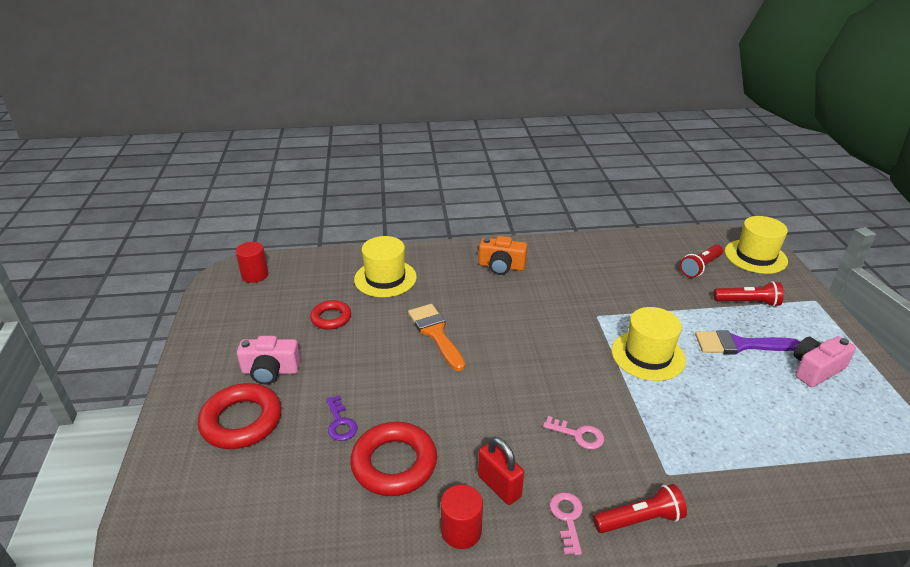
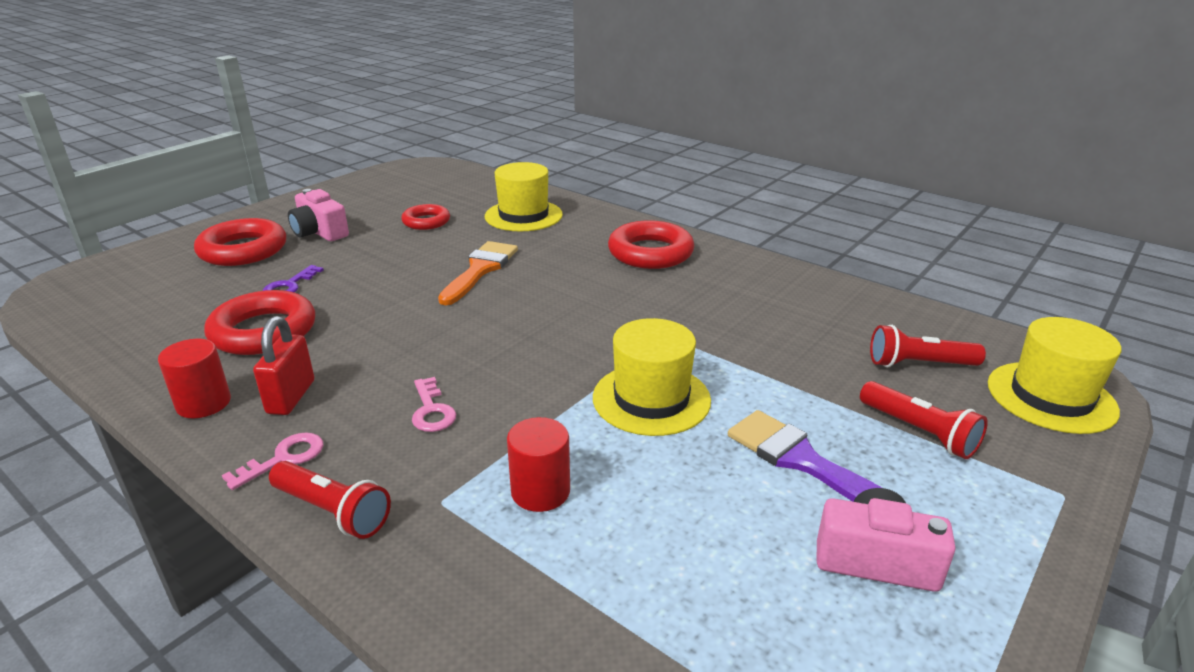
camera: 45 degrees right, 5 degrees down
red cylinder [235,242,269,283] -> red cylinder moved to [507,417,570,512]
orange camera [479,236,528,275] -> red ring [608,220,694,269]

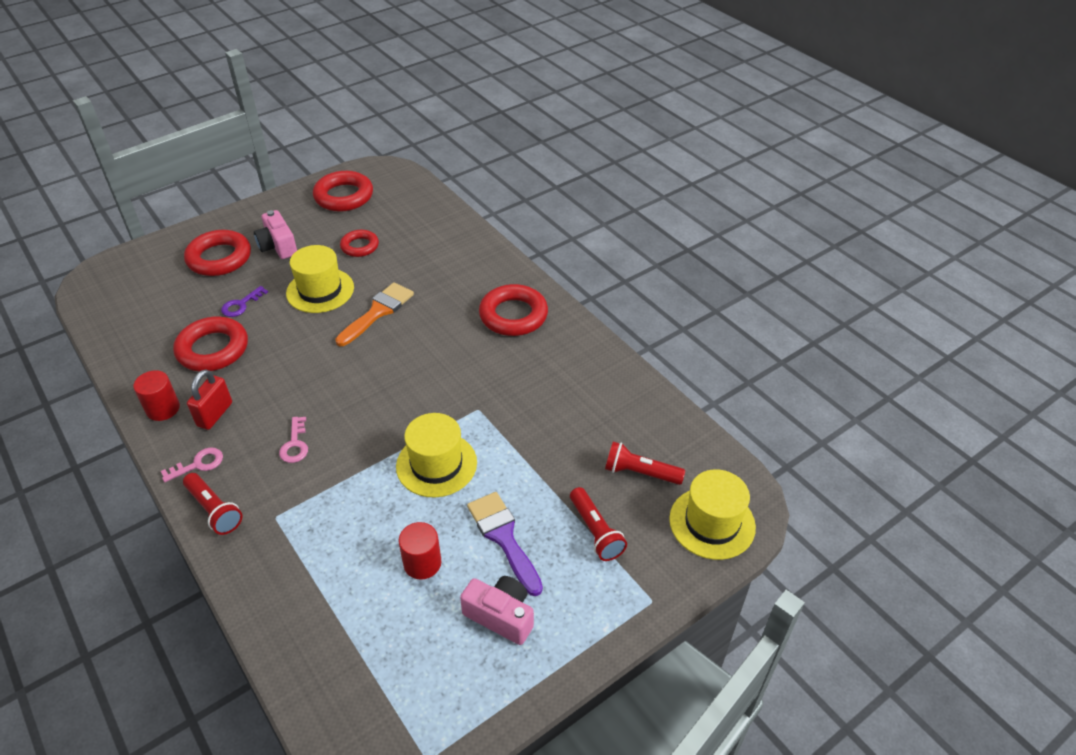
camera: 15 degrees right, 15 degrees up
yellow hat [485,162,563,231] -> yellow hat moved to [286,245,354,313]
red cylinder [507,417,570,512] -> red cylinder moved to [399,522,441,580]
none -> red ring [313,171,373,212]

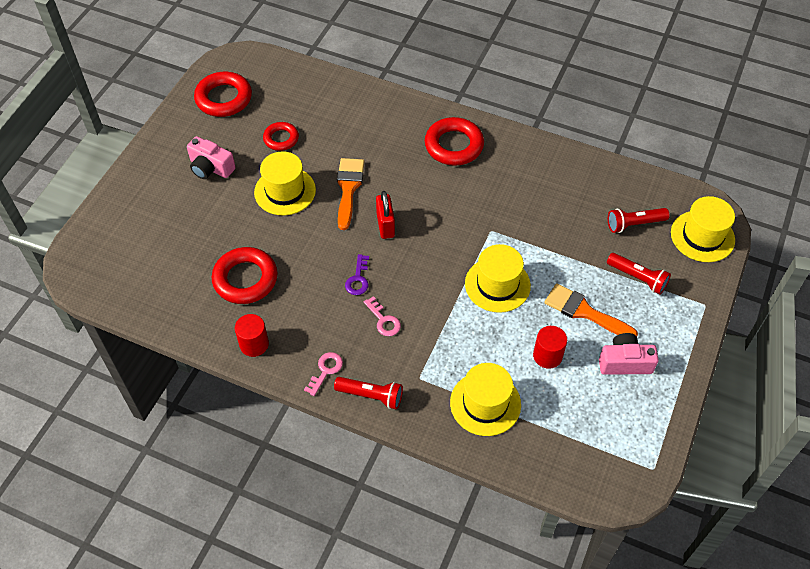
camera: 30 degrees left, 10 degrees up
red ring [184,230,251,276] -> none
red padlock [187,369,232,430] -> red padlock moved to [376,191,395,239]
purple key [221,286,268,317] -> purple key moved to [345,254,369,295]
purple brush [467,492,543,596] -> orange brush [544,283,638,336]
none -> yellow hat [450,363,521,436]

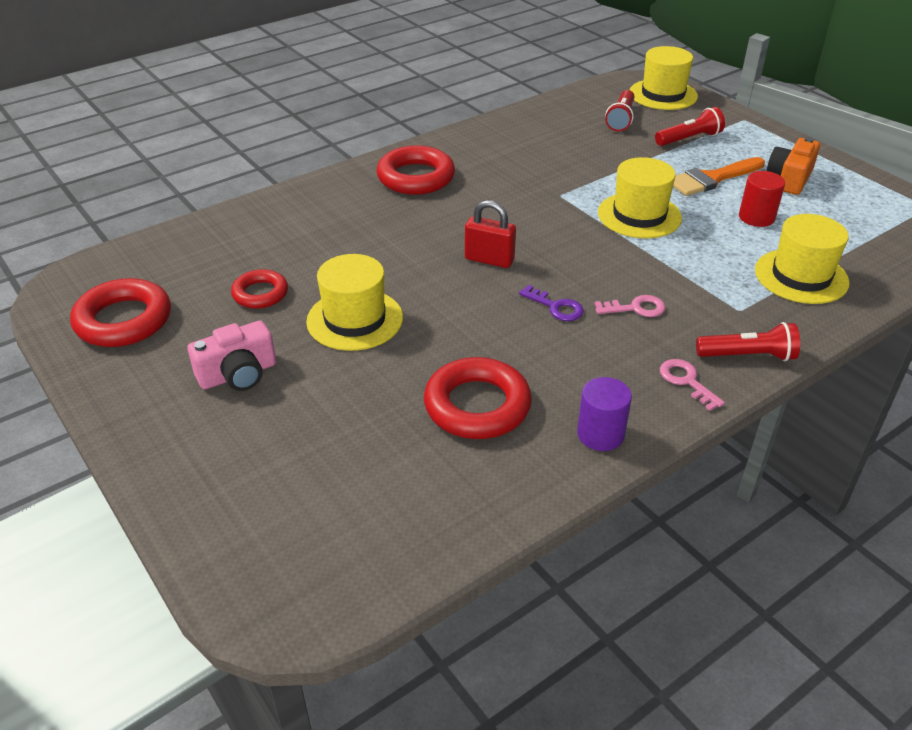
camera: 60 degrees left, 15 degrees down
red cylinder [235,314,269,357] -> purple cylinder [577,377,632,451]
red flashlight [334,377,403,409] -> red flashlight turned 45 degrees clockwise [696,322,800,361]
orange brush [337,158,364,230] -> none
pink camera [599,333,659,375] -> orange camera [767,137,820,195]

